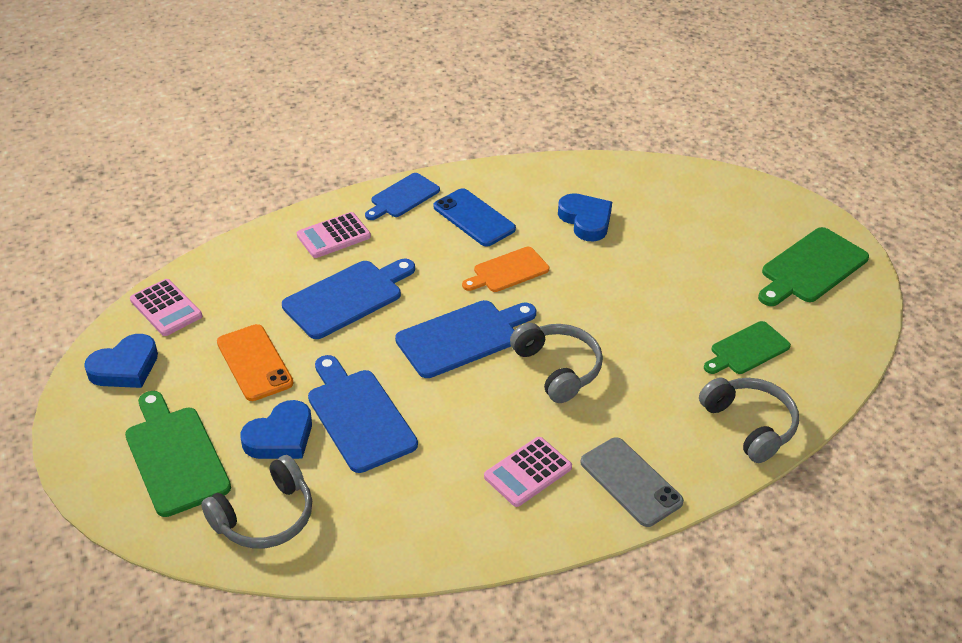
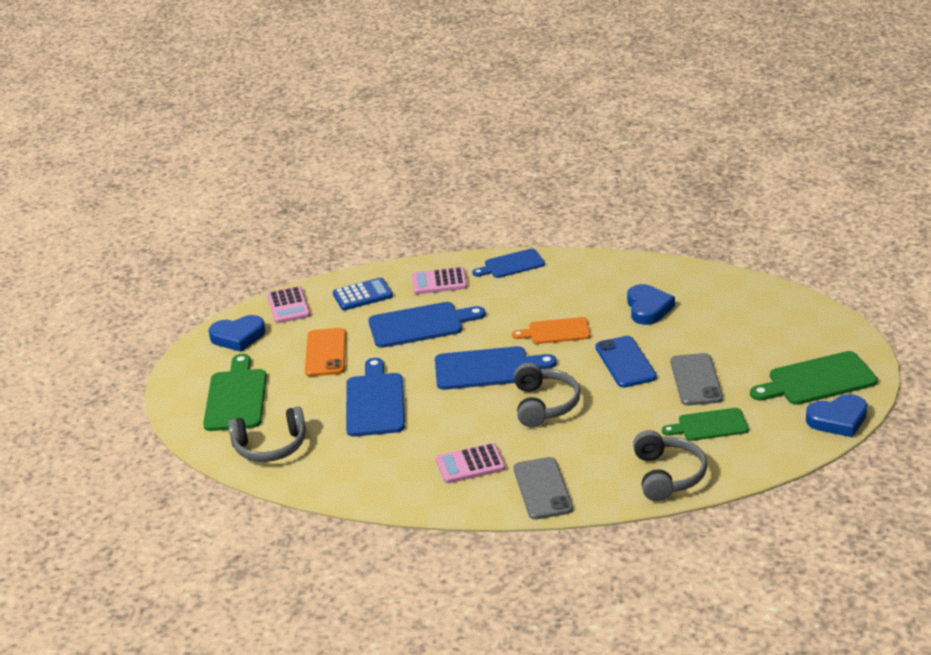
camera: 30 degrees right, 10 degrees down
blue heart [240,400,312,459] -> blue heart moved to [806,394,867,437]
blue phone [433,188,516,247] -> blue phone moved to [595,336,657,388]
none -> blue calculator [333,277,393,310]
none -> grey phone [671,353,723,405]

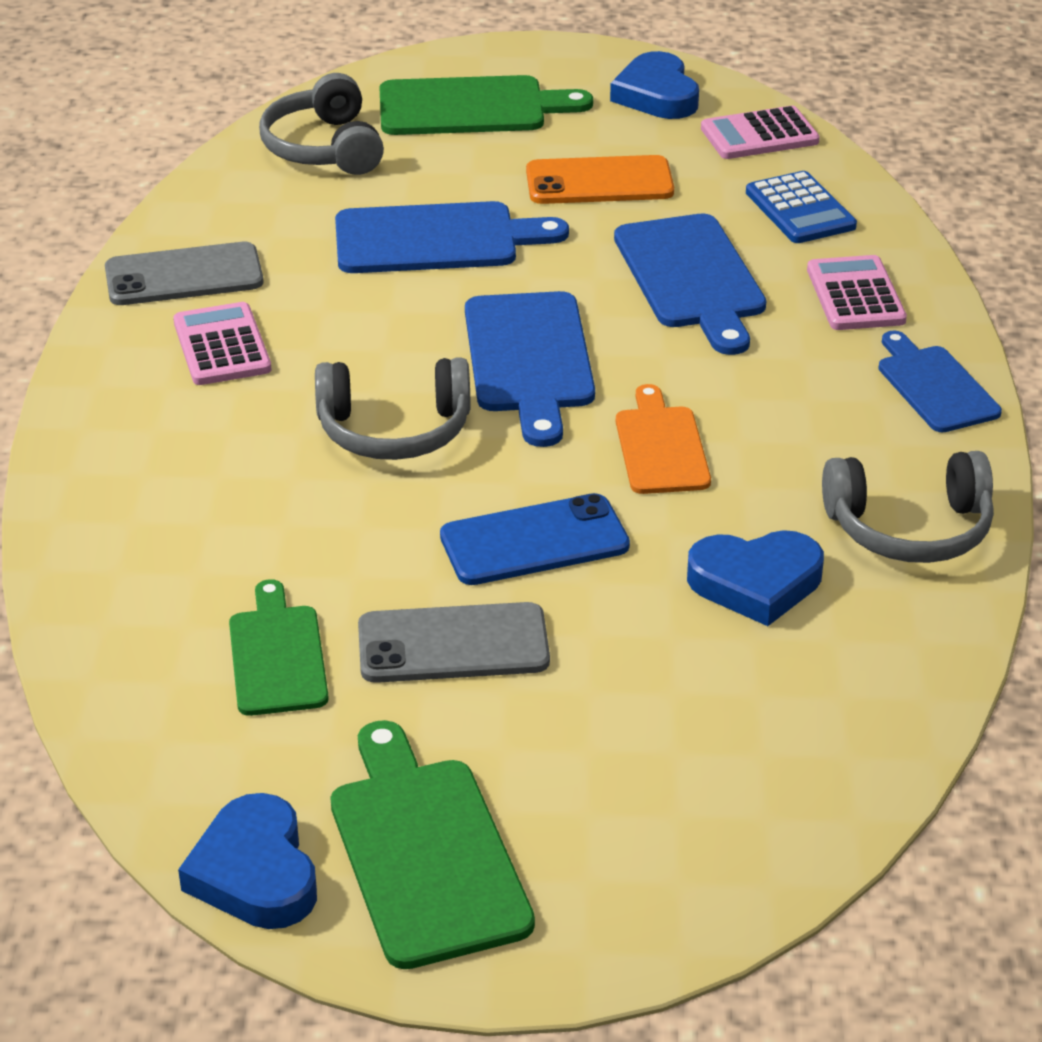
camera: 85 degrees right, 5 degrees up
grey phone [514,457,573,520] -> grey phone moved to [105,242,264,305]
grey headphones [633,430,707,501] -> grey headphones moved to [822,451,994,563]

